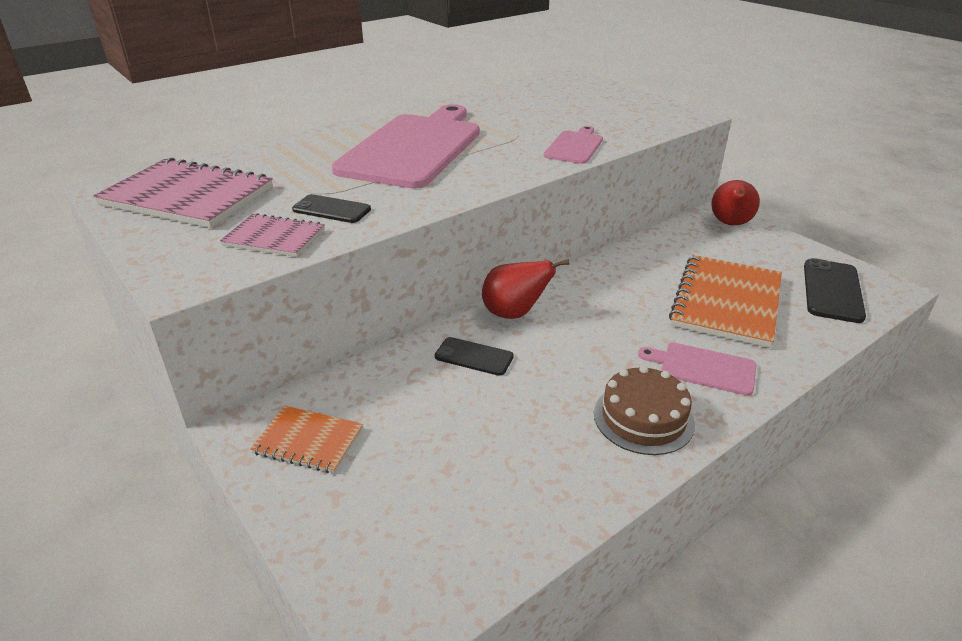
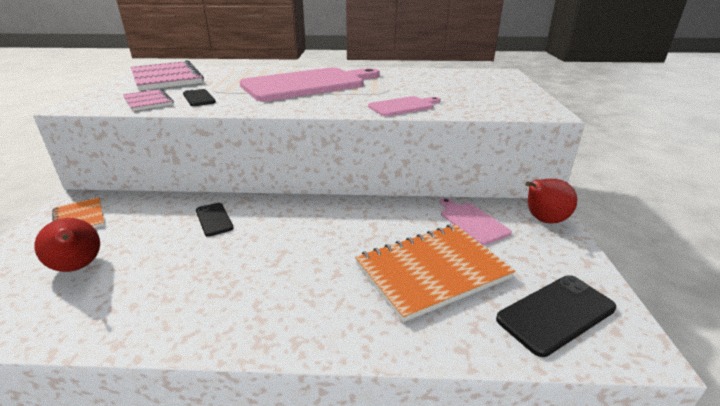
camera: 40 degrees right, 5 degrees down
red pear [482,259,569,319] -> red pear moved to [34,218,100,272]
brown cake [594,366,695,455] -> none
pink cutting board [638,343,756,396] -> pink cutting board moved to [440,198,512,245]

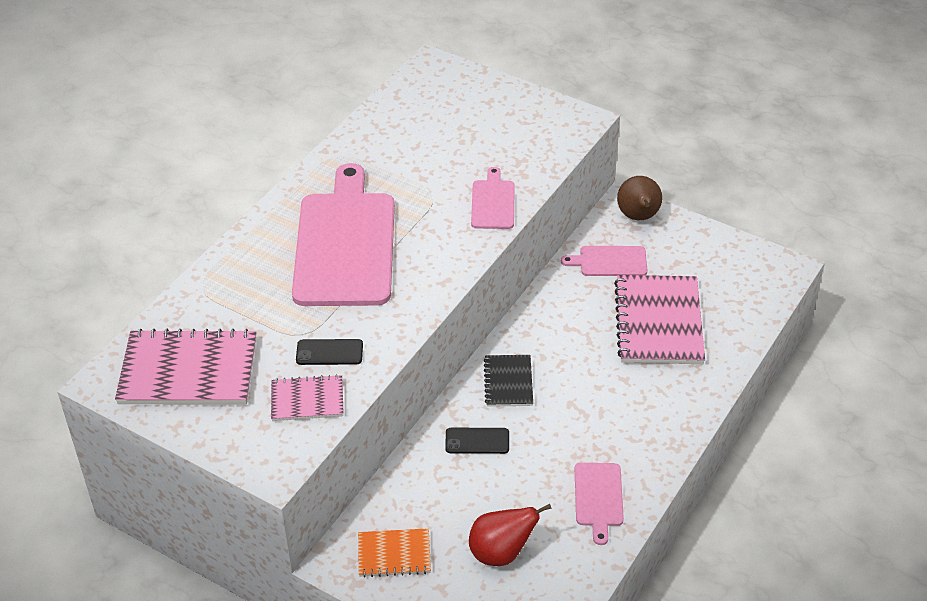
camera: 60 degrees left, 15 degrees up
orange notebook [355,224,515,322] -> pink notebook [614,275,705,364]
black phone [496,275,616,357] -> none
red pear [525,179,577,224] -> brown pear [617,176,662,220]
none -> black notebook [484,355,533,407]
none -> pink cutting board [575,463,624,545]

